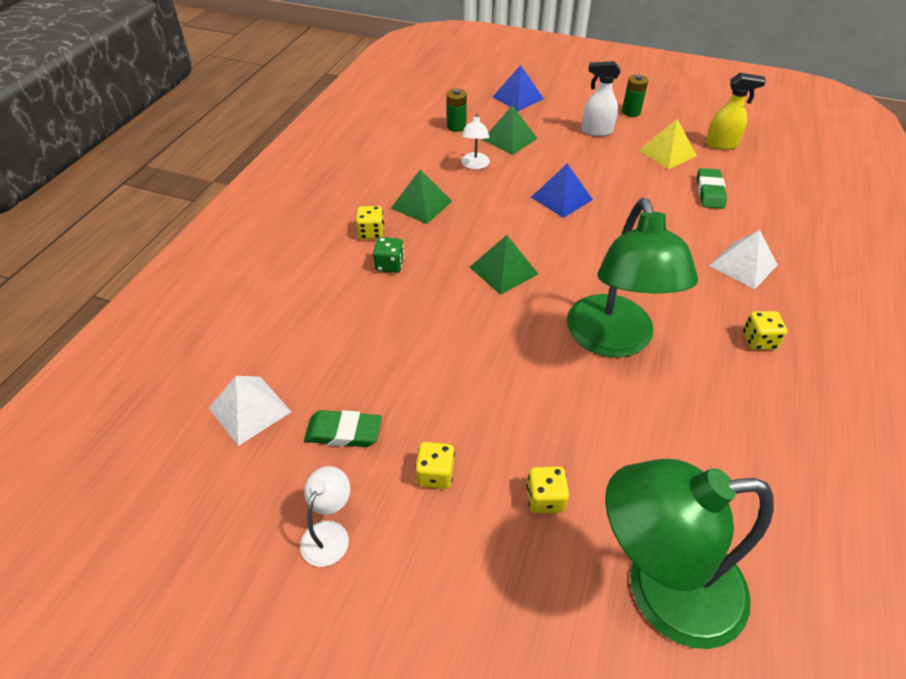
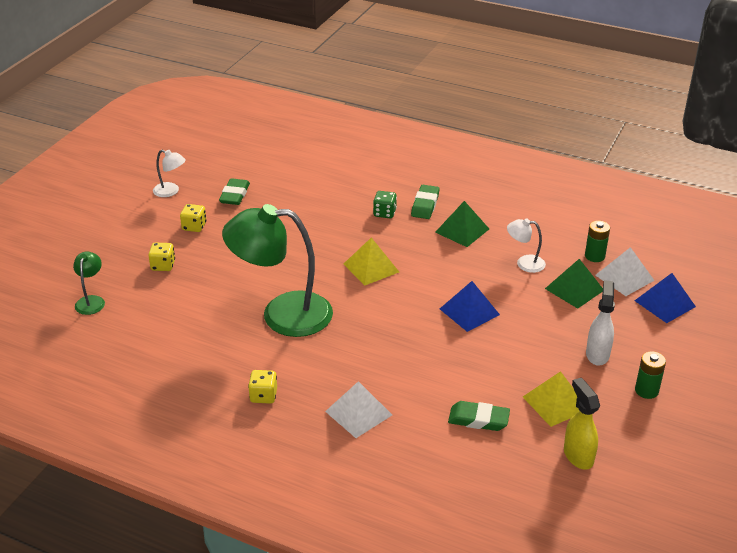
camera: 95 degrees right, 10 degrees down
white pyramid [209,376,291,446] -> white pyramid moved to [595,247,655,296]
yellow dice [356,206,384,239] -> green eraser [411,185,440,219]
green pyramid [470,235,538,295] -> yellow pyramid [344,237,399,286]
green lamp [605,459,774,649] -> green lamp [73,251,105,315], size x0.43
yellow spray bottle [706,73,766,150] -> yellow spray bottle turned 150 degrees clockwise [564,378,600,470]

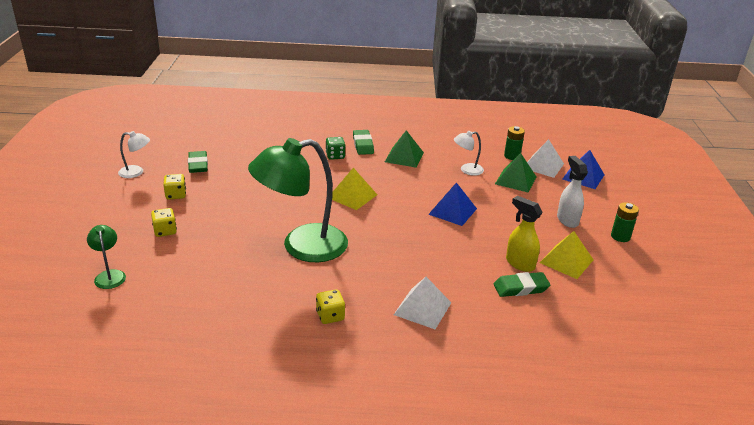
camera: 25 degrees left, 5 degrees down
yellow spray bottle [564,378,600,470] -> yellow spray bottle moved to [506,196,543,272]

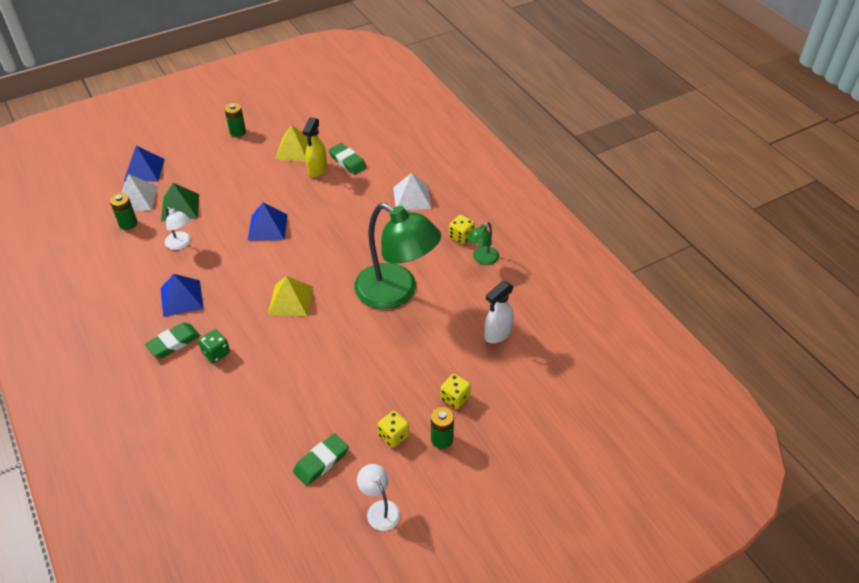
camera: 120 degrees left, 15 degrees up
green lamp [87,225,126,289] -> green lamp moved to [467,222,499,265]
green pyramid [385,130,424,168] -> blue pyramid [161,274,204,317]
white spray bottle [557,156,588,228] -> white spray bottle moved to [484,281,514,343]
none -> green battery [431,407,454,449]

